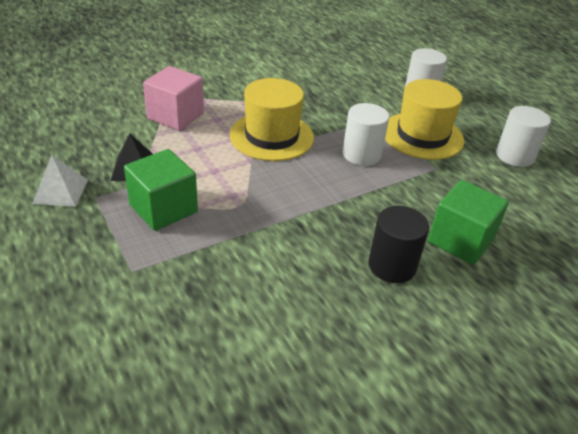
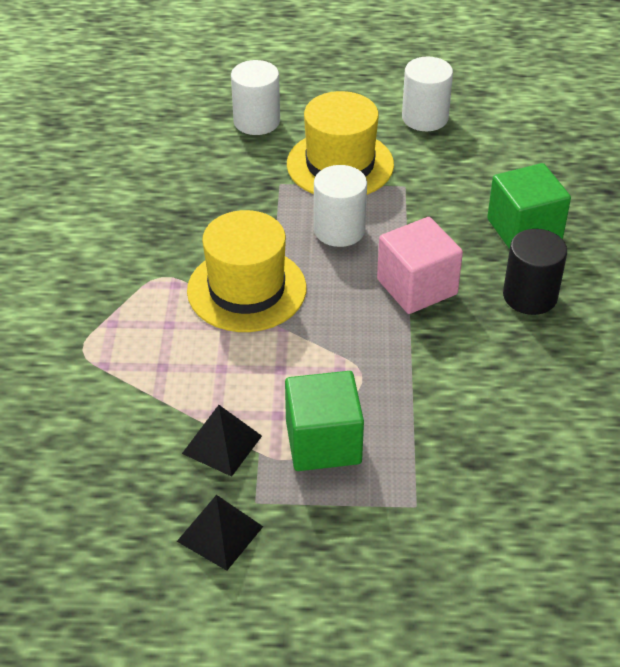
camera: 55 degrees left, 5 degrees up
white pyramid [32,155,88,207] -> black pyramid [177,495,263,571]
pink cube [143,66,204,131] -> pink cube moved to [377,217,463,314]

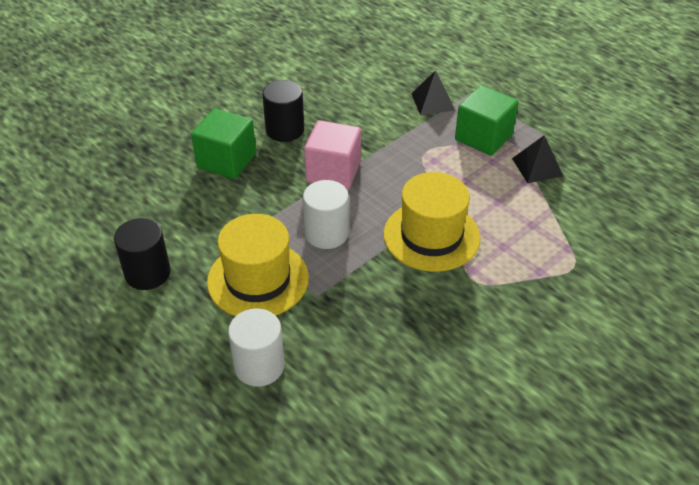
camera: 135 degrees left, 0 degrees up
black pyramid [177,495,263,571] -> black pyramid moved to [411,70,455,115]
white cylinder [402,57,453,131] -> black cylinder [114,218,171,290]

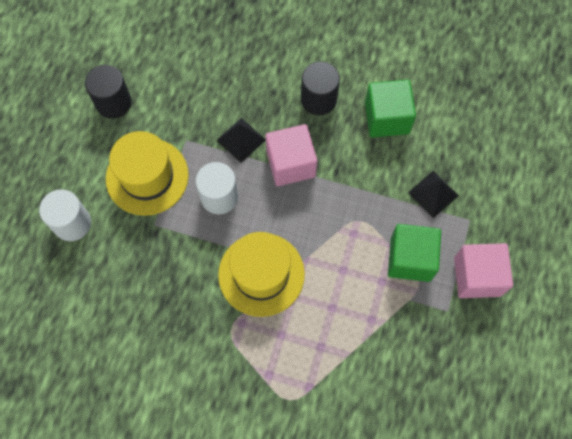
camera: 60 degrees right, 25 degrees up
green cube [191,108,256,179] -> green cube moved to [365,80,416,138]
black pyramid [512,136,563,183] -> black pyramid moved to [216,118,266,163]
none -> pink cube [454,243,513,298]

